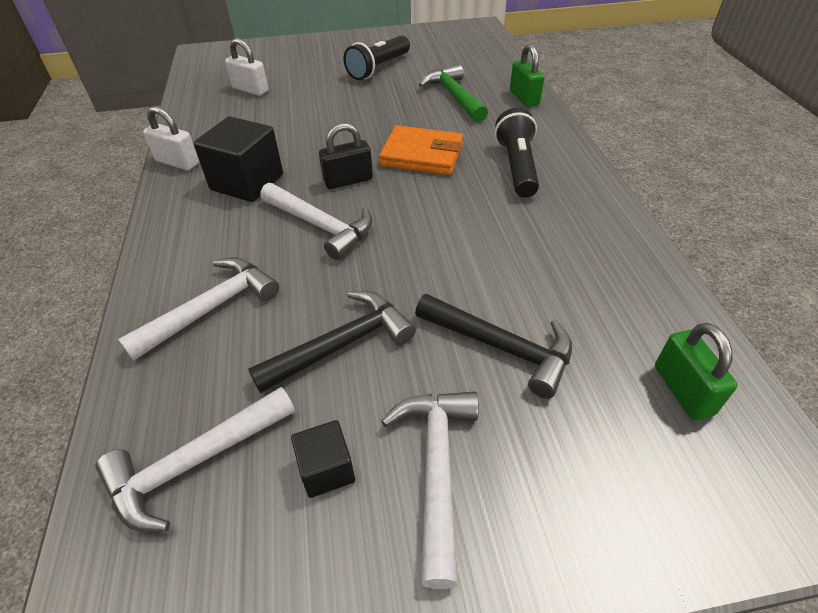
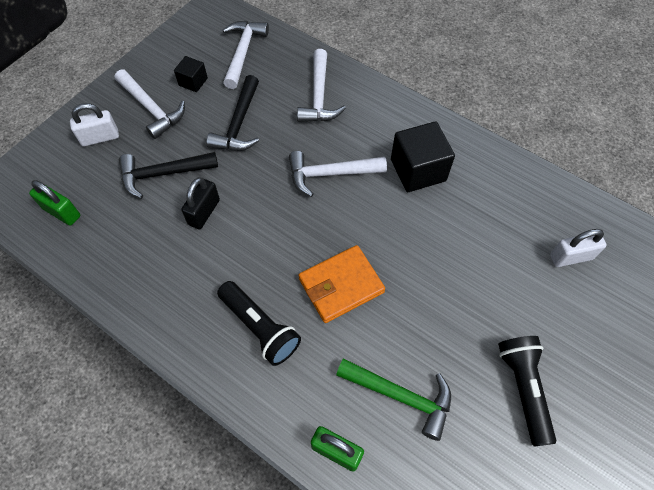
camera: 135 degrees right, 15 degrees up
white padlock [143,106,199,170] -> white padlock moved to [70,103,119,146]
black padlock [319,123,373,189] -> black padlock moved to [181,177,220,229]

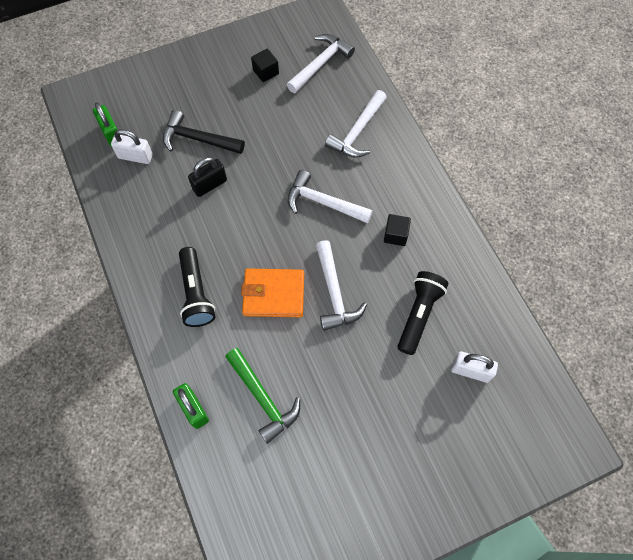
camera: 30 degrees right, 5 degrees up
white padlock [70,103,119,146] -> white padlock moved to [111,129,153,164]
white hammer [115,69,185,139] -> white hammer moved to [316,240,367,331]
black hammer [206,75,259,151] -> none
black cube [391,121,455,192] -> black cube [384,214,411,246], size x0.54
black flashlight [498,336,556,447] -> black flashlight moved to [397,271,448,355]

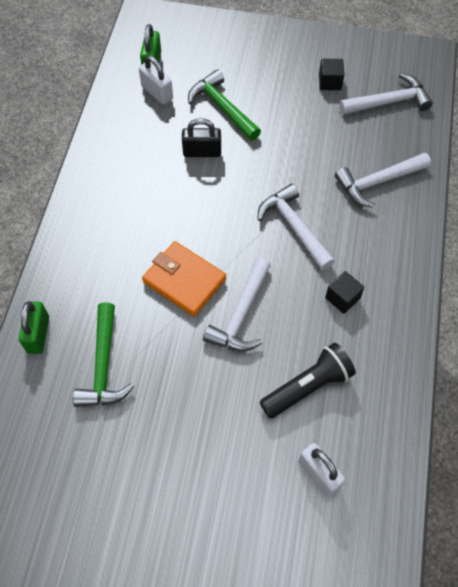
camera: 35 degrees right, 5 degrees down
black hammer [163,110,245,154] -> green hammer [188,69,261,141]
black flashlight [179,247,215,327] -> none

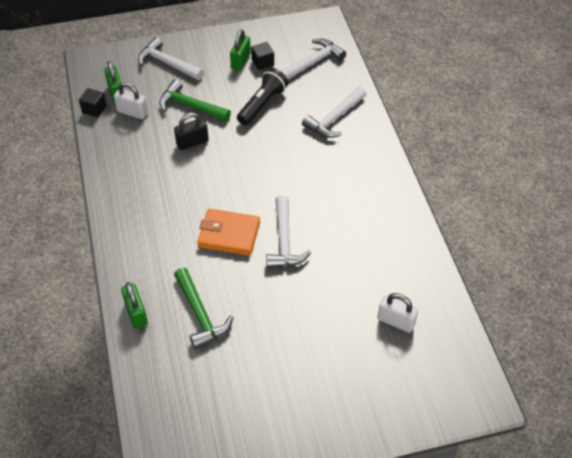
camera: 25 degrees left, 10 degrees down
white hammer [257,184,335,270] -> white hammer moved to [138,37,204,80]
black flashlight [260,343,356,419] -> black flashlight moved to [237,68,288,125]
black cube [325,271,364,314] -> black cube moved to [79,88,107,117]
none -> green padlock [230,30,251,71]

